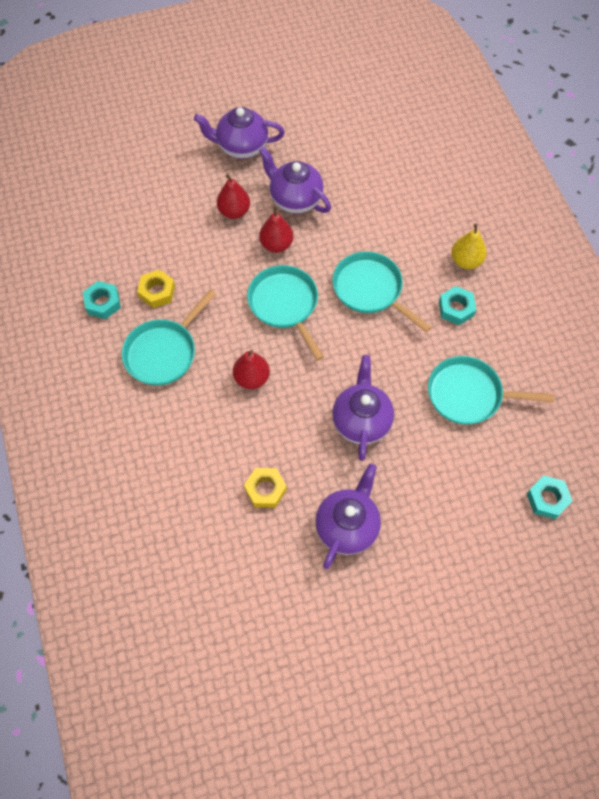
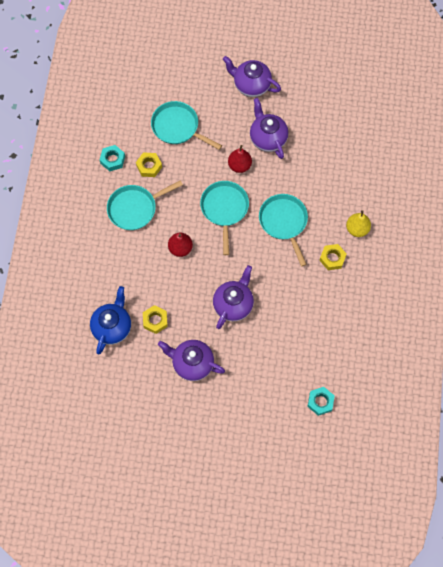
camera: 25 degrees right, 5 degrees up
red pear [217,174,250,219] -> none
purple teapot [315,464,381,569] -> purple teapot turned 120 degrees counterclockwise [158,340,225,381]
turquoise pan [428,356,554,425] -> turquoise pan moved to [151,101,222,150]
turquoise nut [439,286,476,325] -> yellow nut [319,244,347,270]
none -> blue teapot [90,286,131,354]

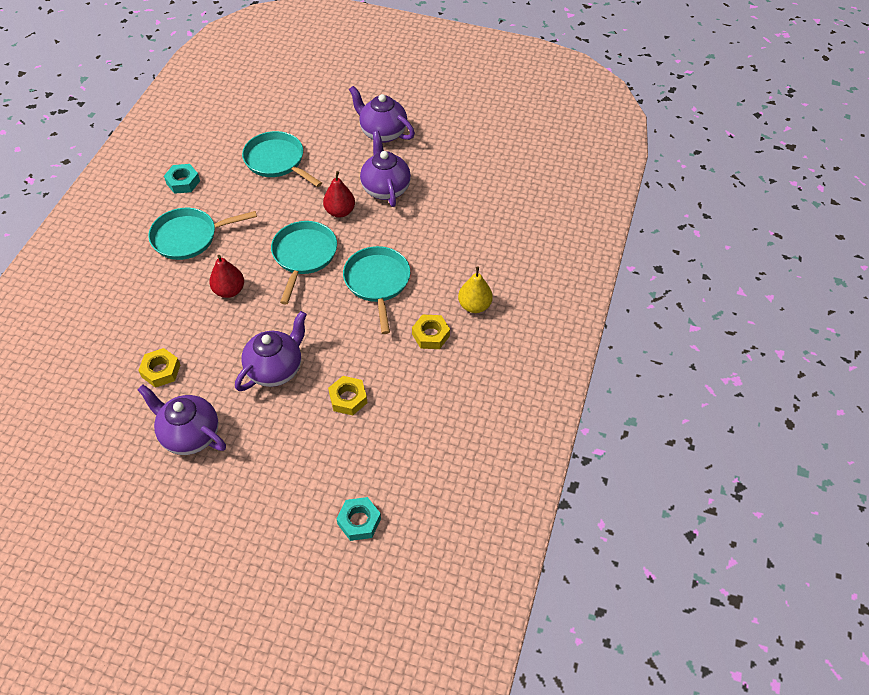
camera: 10 degrees right, 15 degrees down
blue teapot [90,286,131,354] -> none
yellow nut [136,152,162,177] -> yellow nut moved to [328,376,367,415]

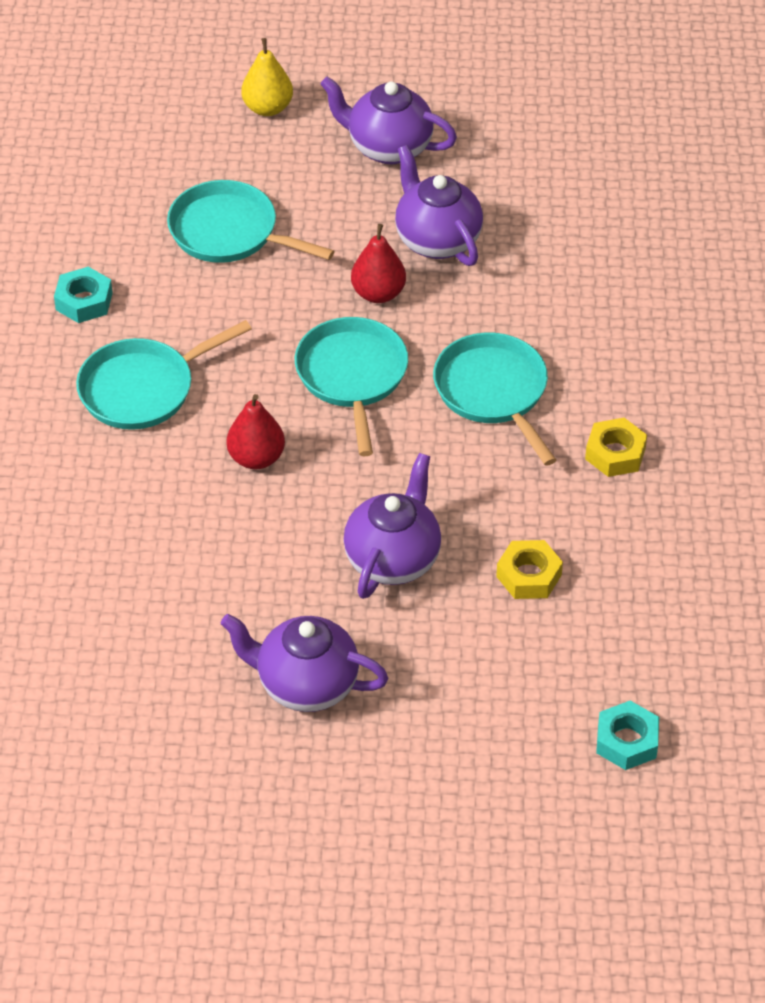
camera: 15 degrees left, 5 degrees down
yellow nut [138,348,180,388] -> none
yellow pear [458,266,493,313] -> yellow pear moved to [241,38,293,116]

